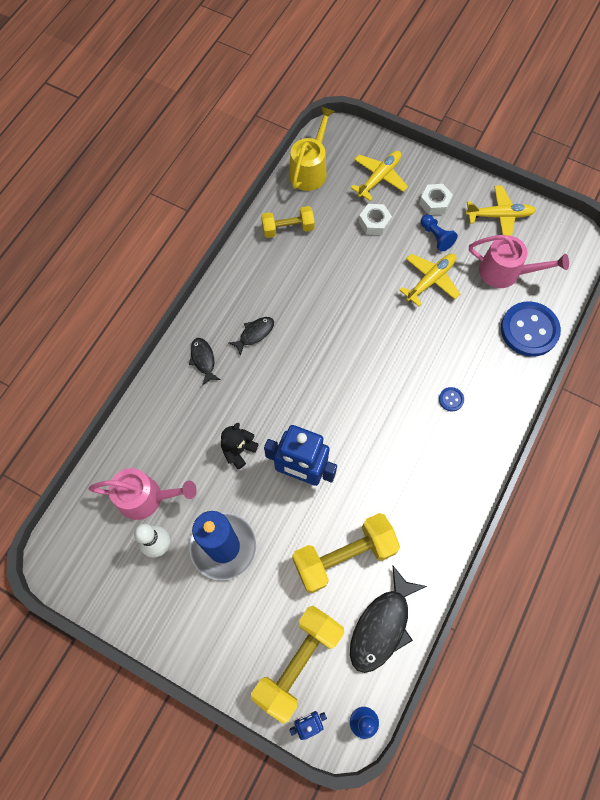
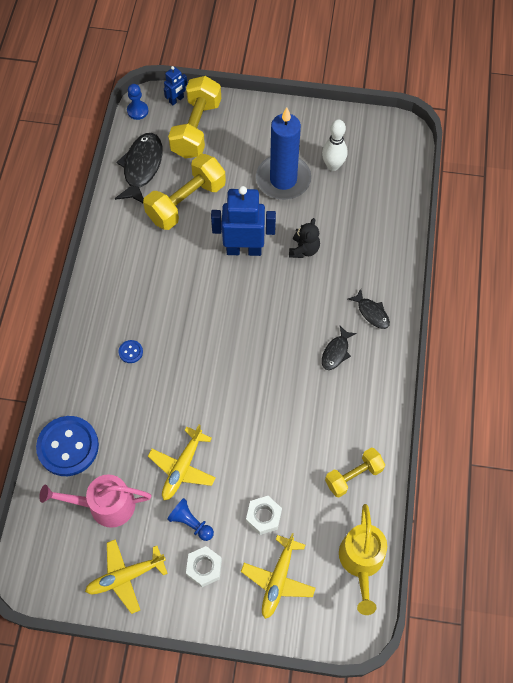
camera: 160 degrees right, 5 degrees down
pink watering can [89,468,197,520] -> none

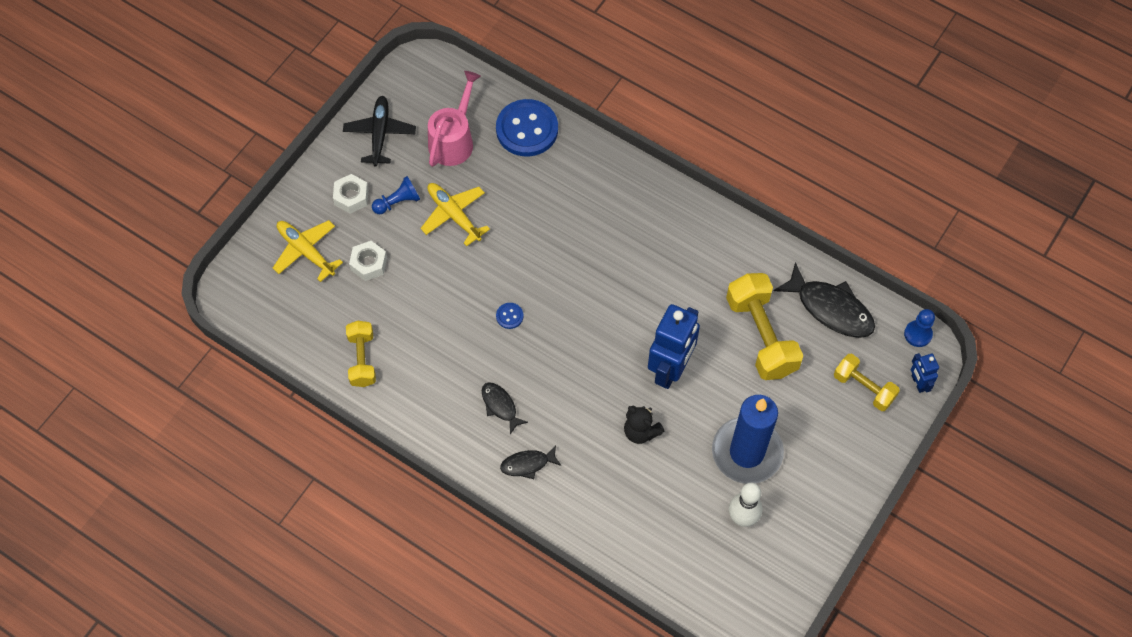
camera: 115 degrees right, 0 degrees up
yellow plane [85,539,168,614] -> black plane [343,96,416,166]
blue button [118,340,143,363] -> blue button moved to [496,303,524,329]
yellow dumbbell [168,76,221,159] -> yellow dumbbell [834,354,900,411], size x0.60
yellow watering can [339,504,387,615] -> none

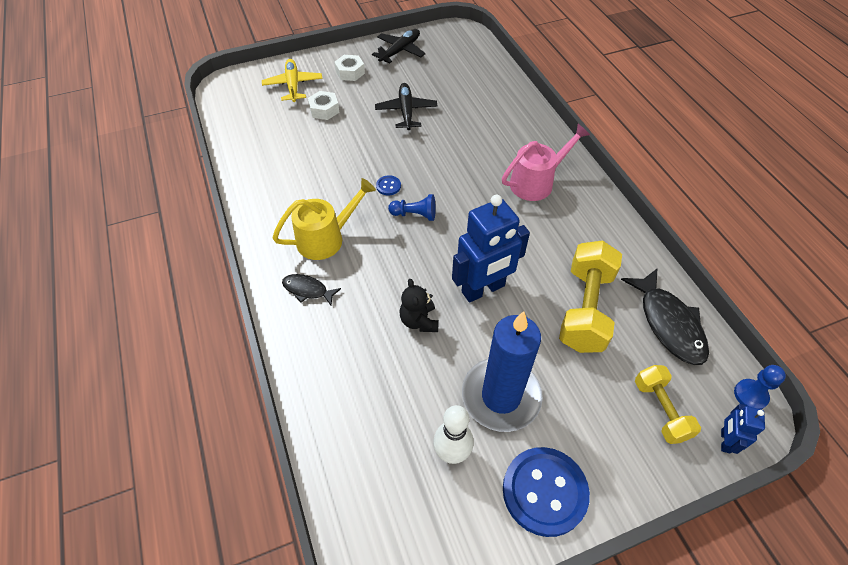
camera: 35 degrees right, 10 degrees down
yellow dumbbell [346,321,376,387] -> none
blue pawn [372,176,420,214] -> blue pawn moved to [388,194,436,221]
yellow plane [420,183,490,246] -> black plane [375,83,438,130]
pink watering can [428,71,481,167] -> pink watering can moved to [502,124,590,201]
black fish [482,382,528,434] -> yellow watering can [273,178,376,260]
blue button [496,99,558,156] -> blue button moved to [503,447,590,537]

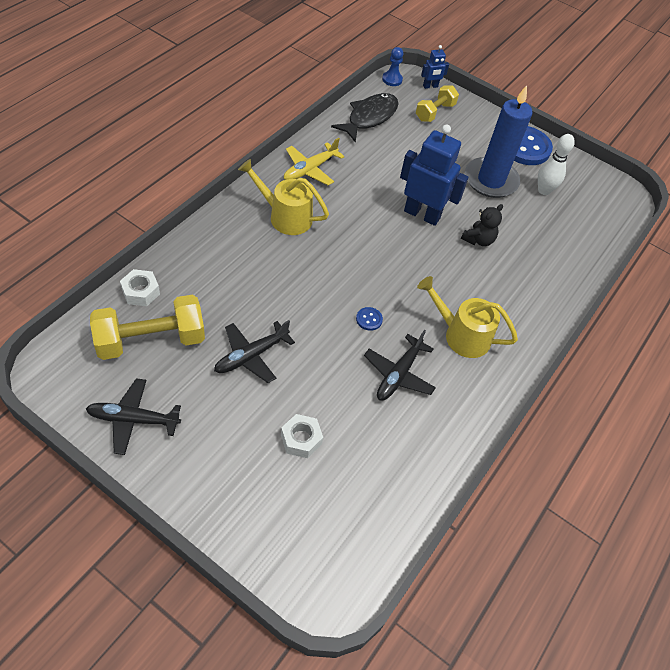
camera: 130 degrees left, 0 degrees up
yellow plane [262,59,322,102] -> yellow plane moved to [284,138,344,186]
black fish [282,274,341,305] -> none
white nut [334,55,365,81] -> white nut moved to [120,269,160,306]
blue pawn [388,194,436,221] -> none
pink watering can [502,124,590,201] -> yellow watering can [238,159,329,235]
yellow dumbbell [559,240,622,353] -> yellow dumbbell moved to [90,295,205,360]
none -> black plane [364,330,436,401]

